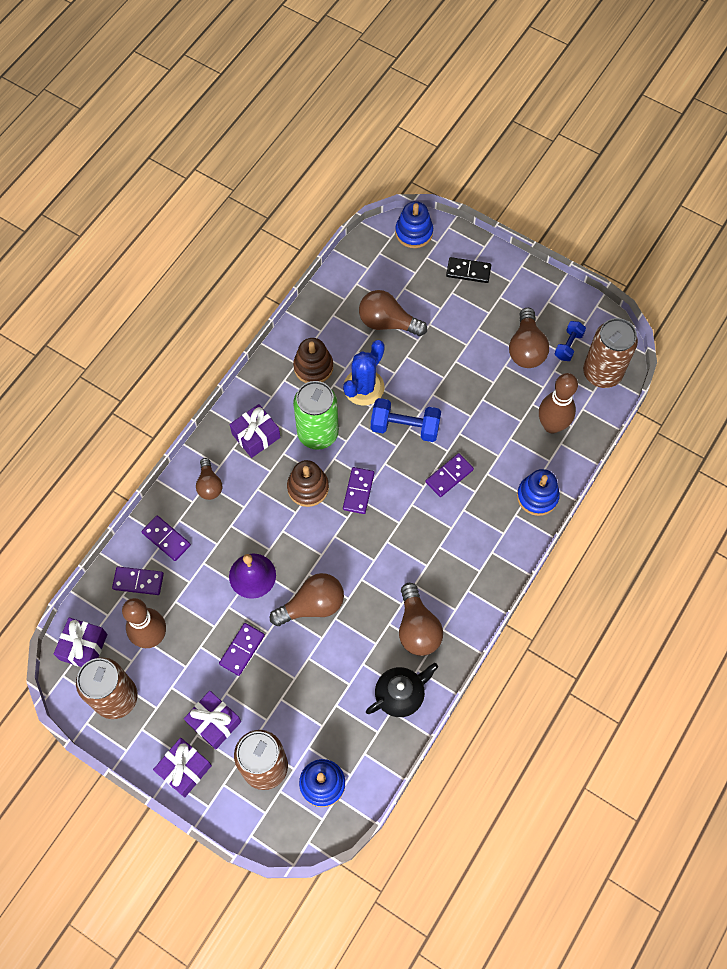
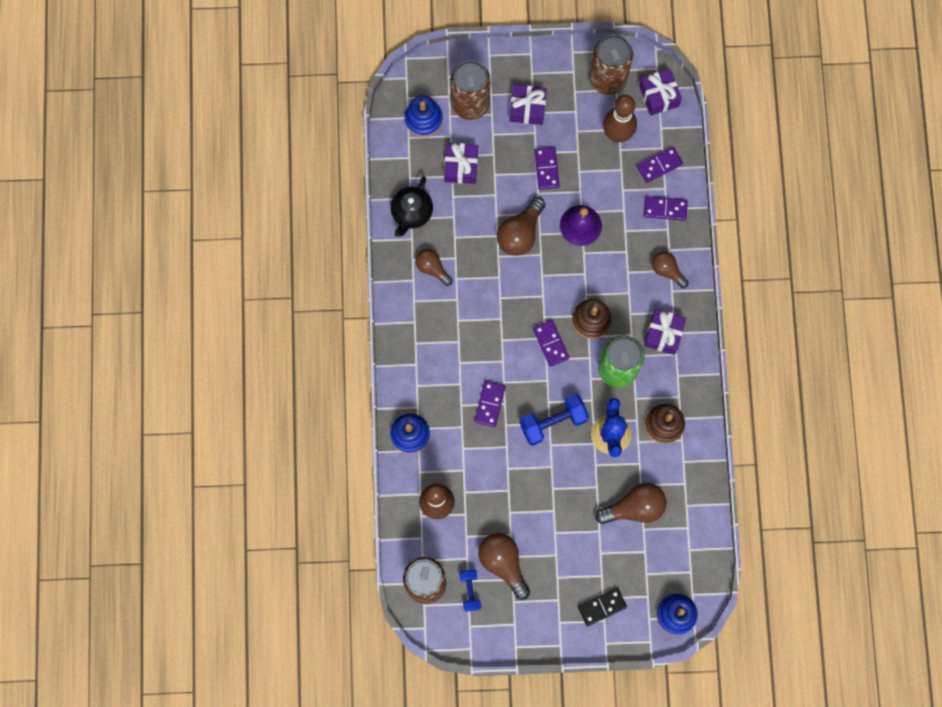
camera: 145 degrees right, 10 degrees up
purple gift [153,738,212,797] -> purple gift moved to [444,143,478,184]
brown light bulb [399,583,443,656] -> brown light bulb [415,249,452,286], size x0.63

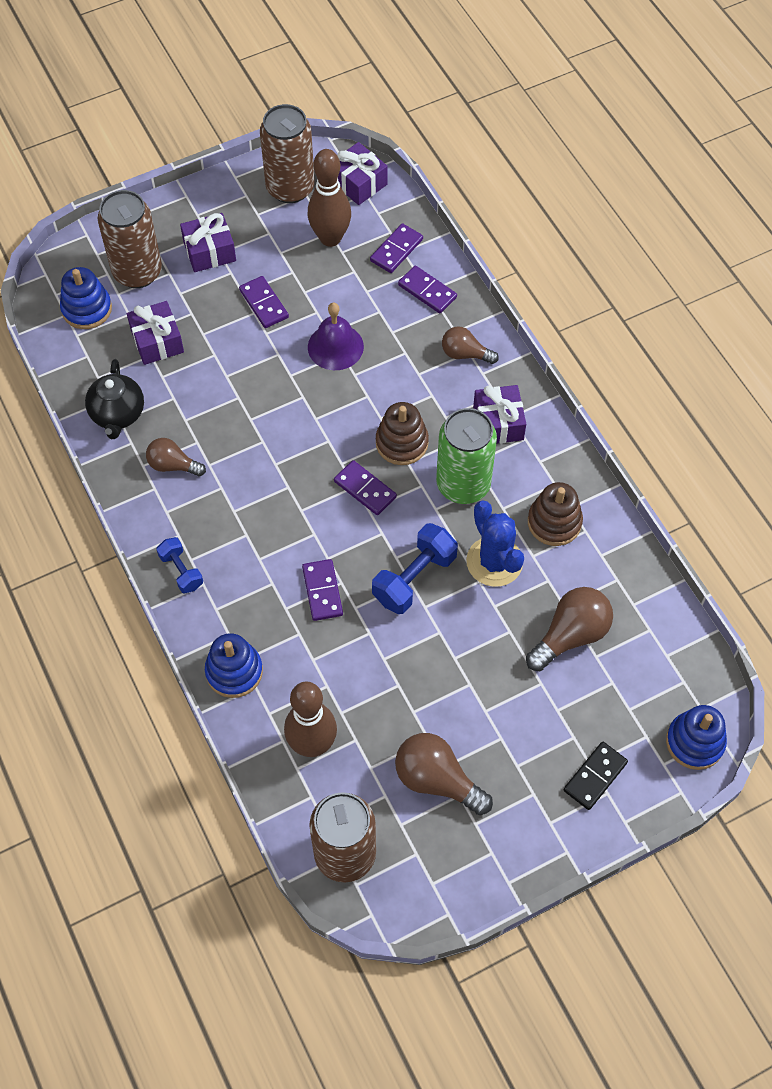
camera: 25 degrees left, 15 degrees down
blue dumbbell [459,570,481,612] -> blue dumbbell moved to [156,537,203,594]
brown light bulb [497,197,545,256] -> none
purple domino [644,196,688,221] -> purple domino turned 60 degrees clockwise [398,266,457,313]

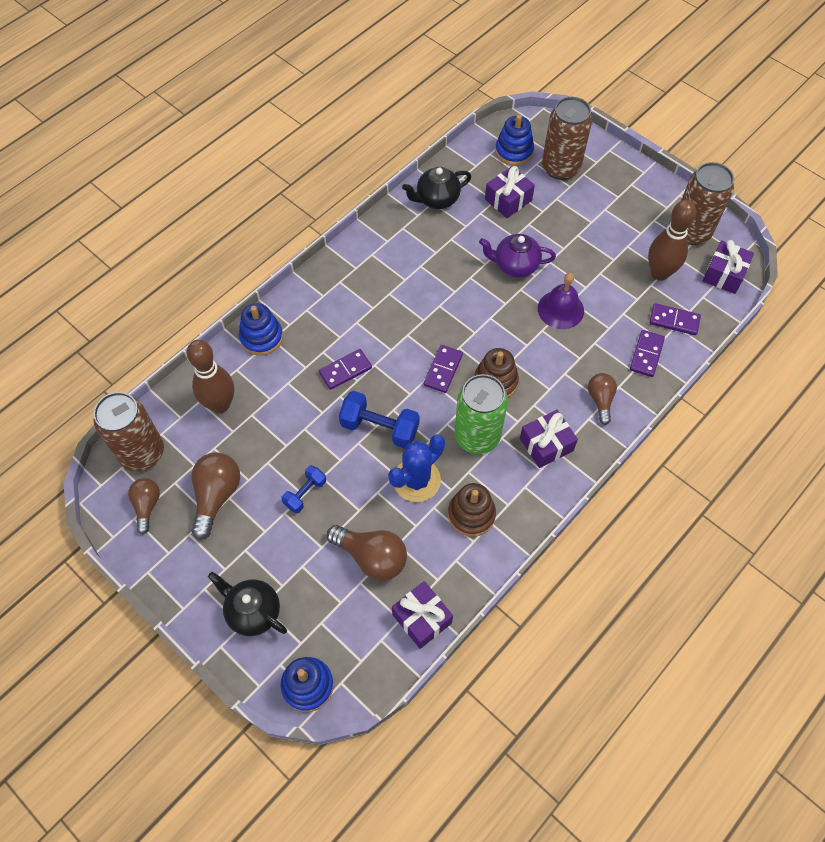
camera: 70 degrees right, 0 degrees up
brown light bulb [146,438,206,476] -> brown light bulb moved to [128,478,160,534]
blue dumbbell [156,537,203,594] -> blue dumbbell moved to [282,465,326,513]
purple gift [180,213,236,272] -> purple gift moved to [392,581,453,649]
purple domino [239,276,289,328] -> none
black domino [564,742,628,810] -> black teapot [208,572,287,636]
none -> purple teapot [479,234,556,277]

